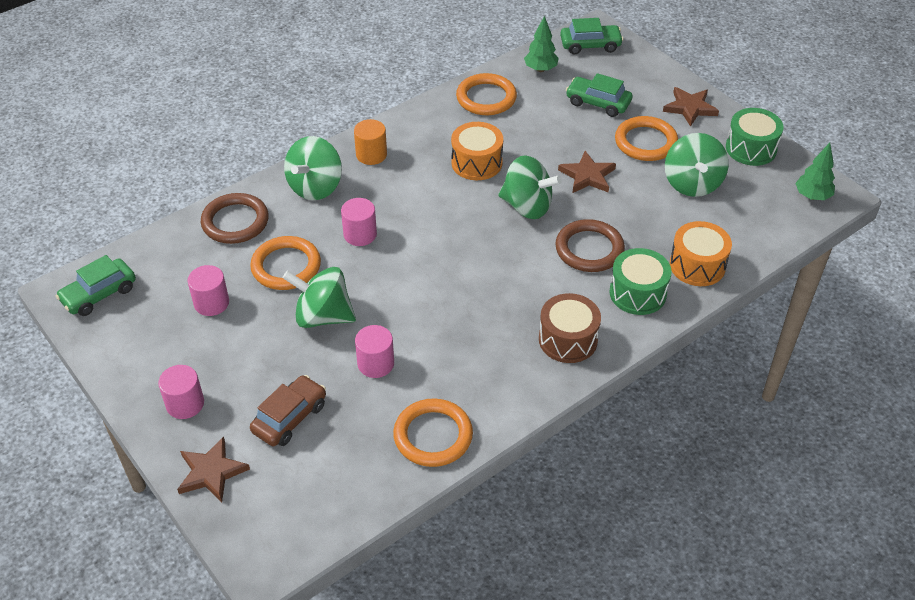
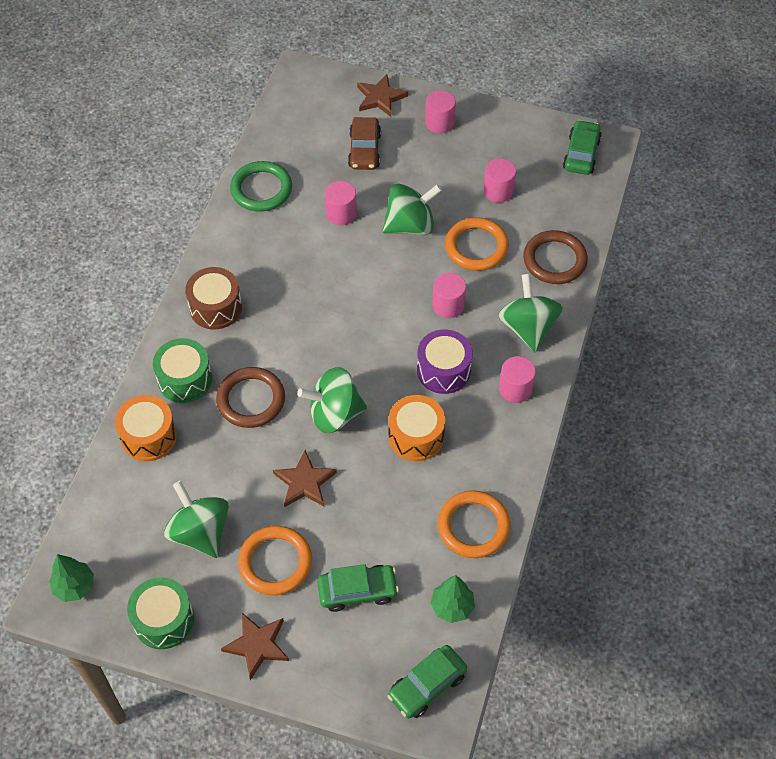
camera: 145 degrees right, 10 degrees up
orange cylinder [354,119,387,165] -> pink cylinder [499,356,536,403]
orange ring [393,399,473,467] -> green ring [230,161,292,212]
none -> purple drum [417,330,473,394]

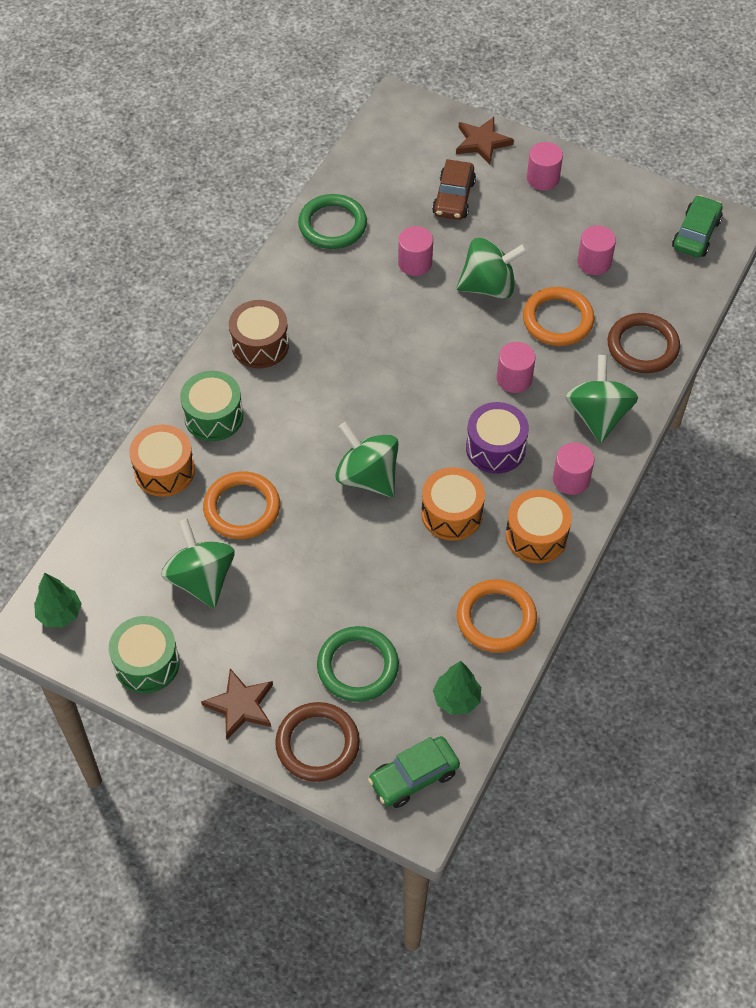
camera: 10 degrees right, 0 degrees up
brown ring [216,367,285,428] -> brown ring moved to [275,702,360,782]
orange ring [238,526,312,595] -> orange ring moved to [203,471,280,539]
brown star [273,450,337,507] -> none
green spinning top [297,367,367,433] -> green spinning top turned 45 degrees clockwise [335,422,399,497]
green car [317,564,399,612] -> green ring [317,626,399,702]
none -> orange drum [506,489,572,563]

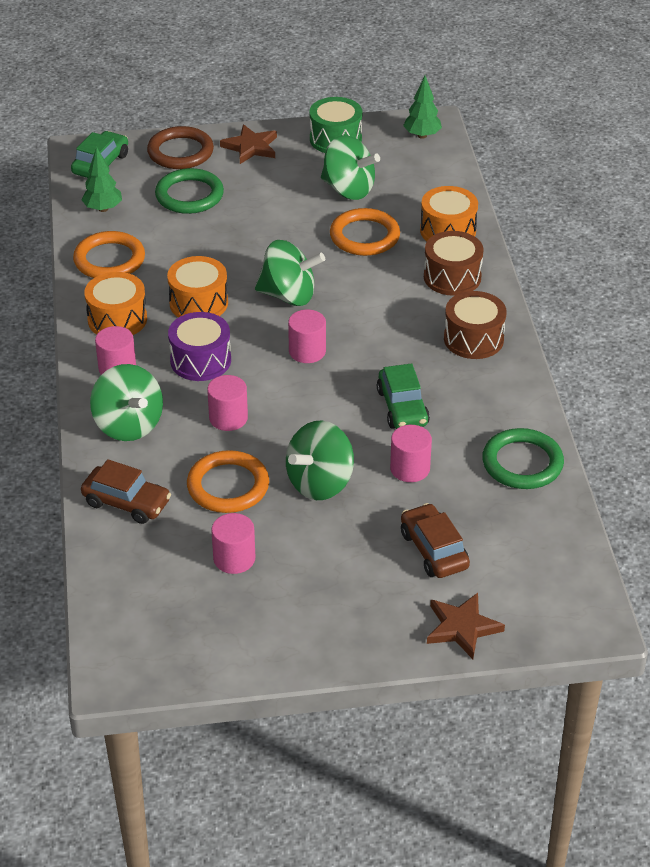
camera: 145 degrees right, 15 degrees down
green drum [180,371,243,441] -> brown drum [424,231,484,296]
pink cylinder [527,142,563,191] -> pink cylinder moved to [288,310,326,363]
brown ring [608,313,680,373] -> brown car [81,459,171,524]
green car [672,195,723,258] -> green car moved to [377,363,430,429]

